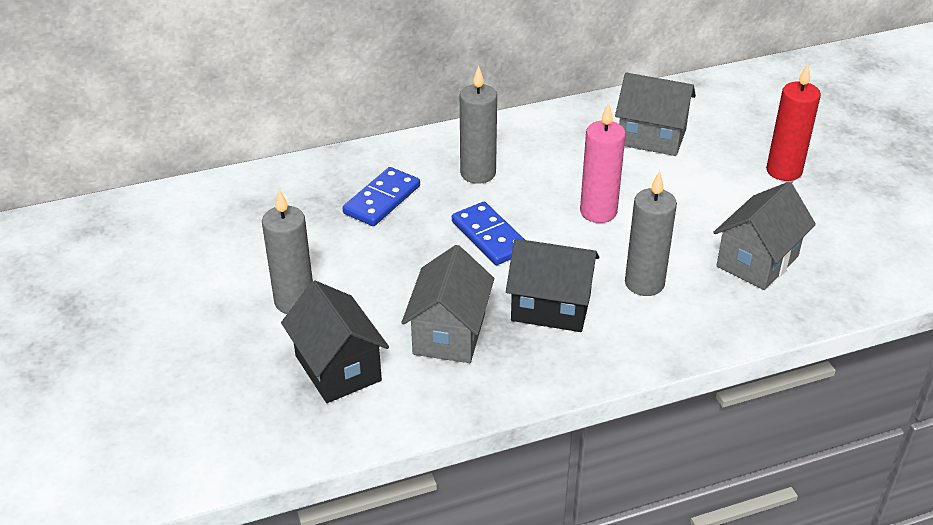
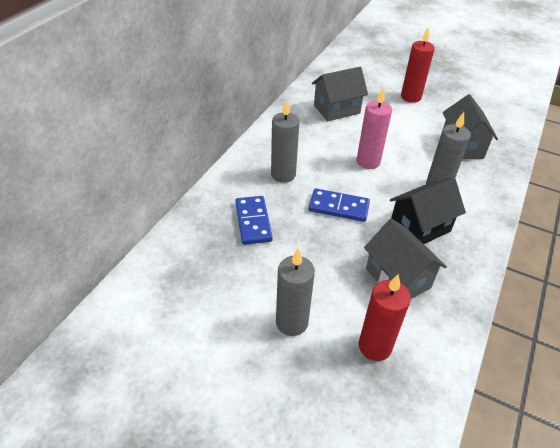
camera: 45 degrees left, 5 degrees up
black house [281,280,389,403] -> red candle [359,274,411,361]

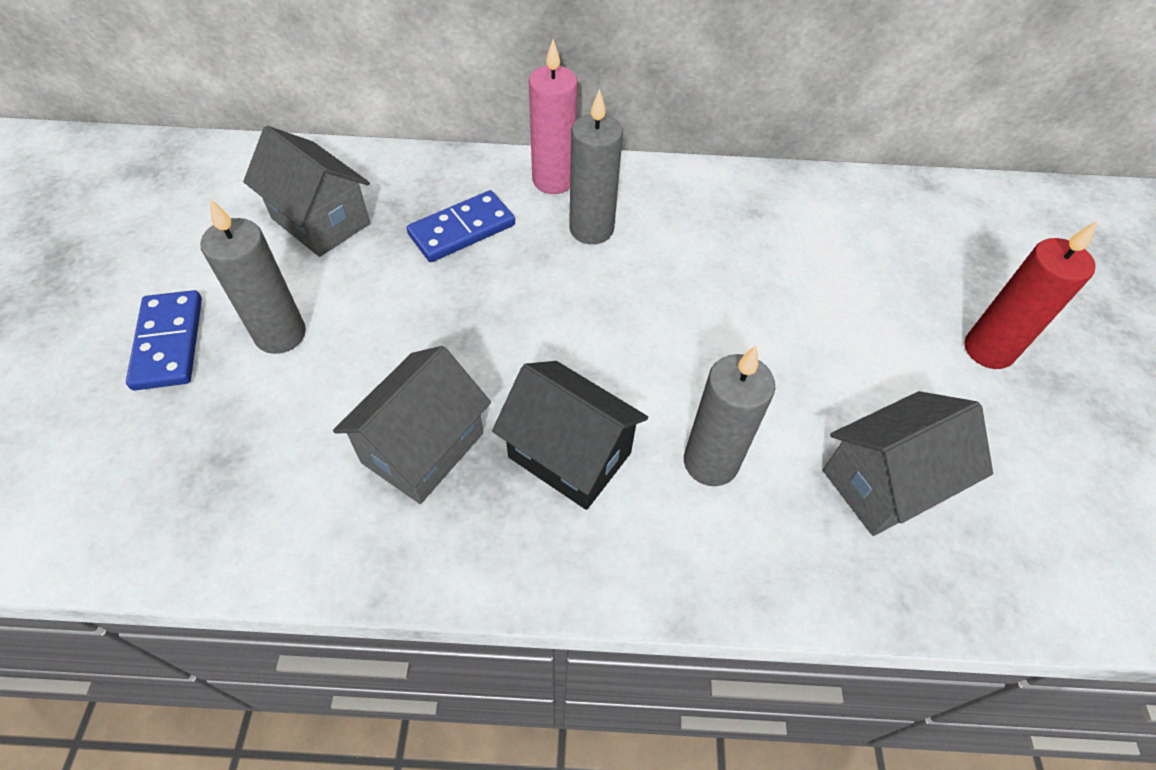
camera: 65 degrees right, 10 degrees up
blue domino [308,188,370,222] -> blue domino moved to [126,290,202,390]
grey house [312,67,368,121] -> grey house moved to [243,126,370,257]
pink candle [357,88,392,169] -> pink candle moved to [529,39,578,194]
red candle [359,274,411,361] -> none

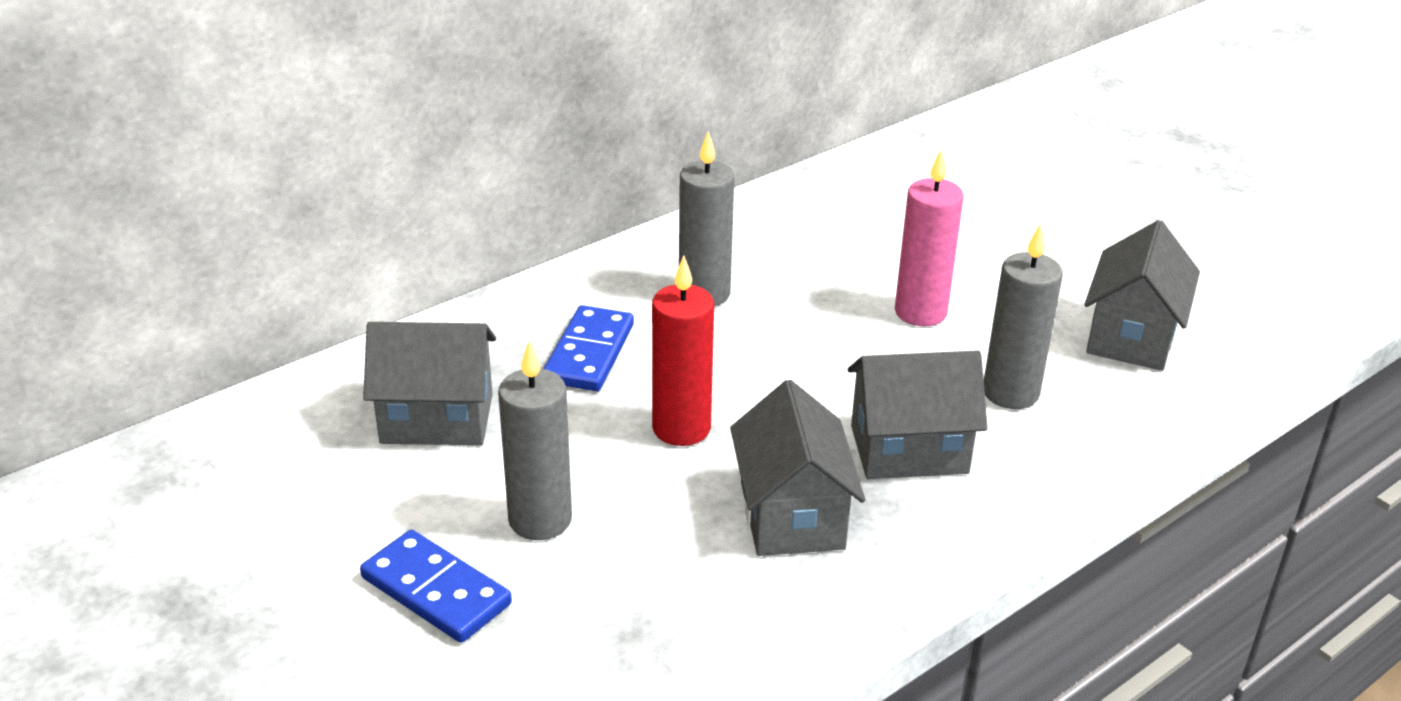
camera: 40 degrees left, 20 degrees down
black house [492,361,648,510] -> grey house [848,350,988,479]
pink candle [529,39,578,194] -> pink candle moved to [895,149,964,326]
red candle [964,220,1098,369] -> red candle moved to [652,255,714,446]

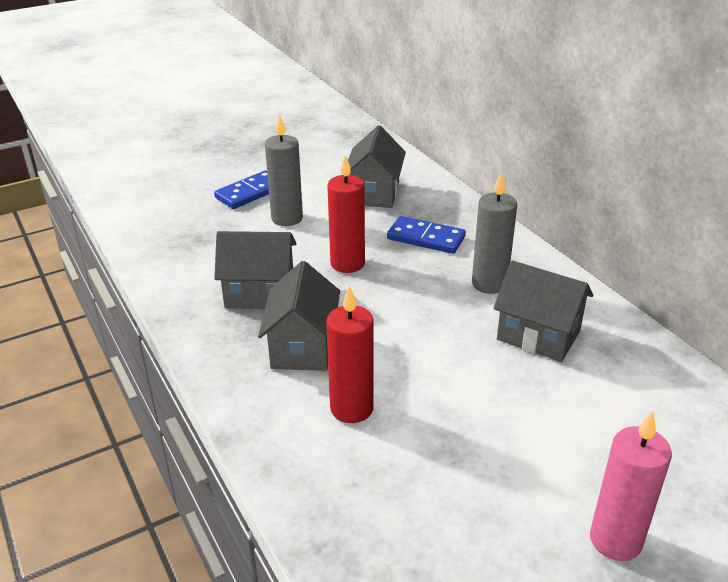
camera: 100 degrees right, 0 degrees up
pink candle [895,149,964,326] -> pink candle moved to [590,411,672,561]
grey candle [984,223,1063,409] -> red candle [326,286,374,423]
grey house [1084,220,1200,371] -> grey house moved to [493,260,593,362]

